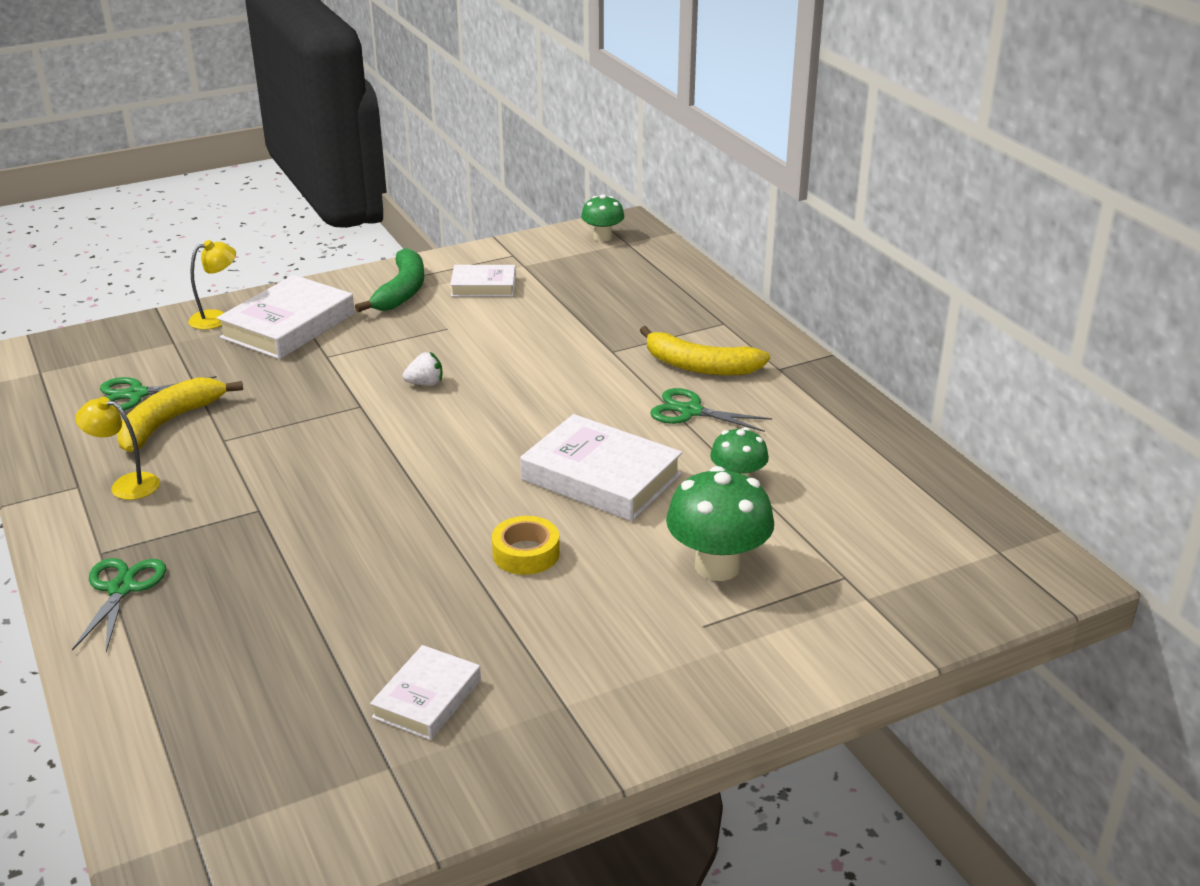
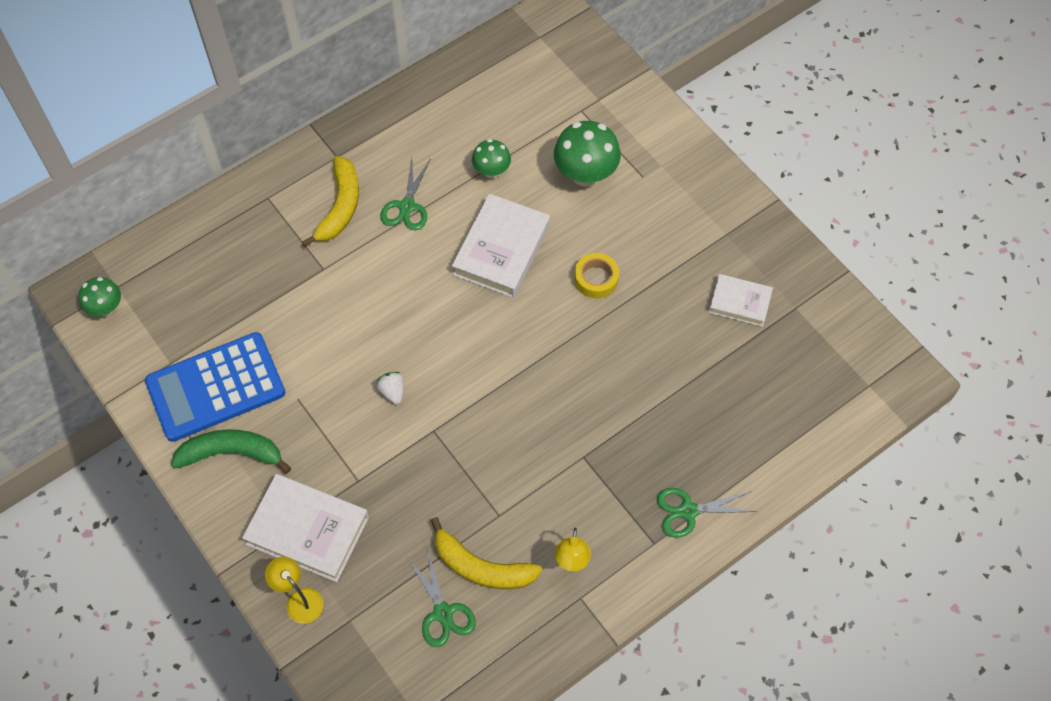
camera: 100 degrees left, 30 degrees up
white book [450,265,516,297] -> blue calculator [145,332,285,442]

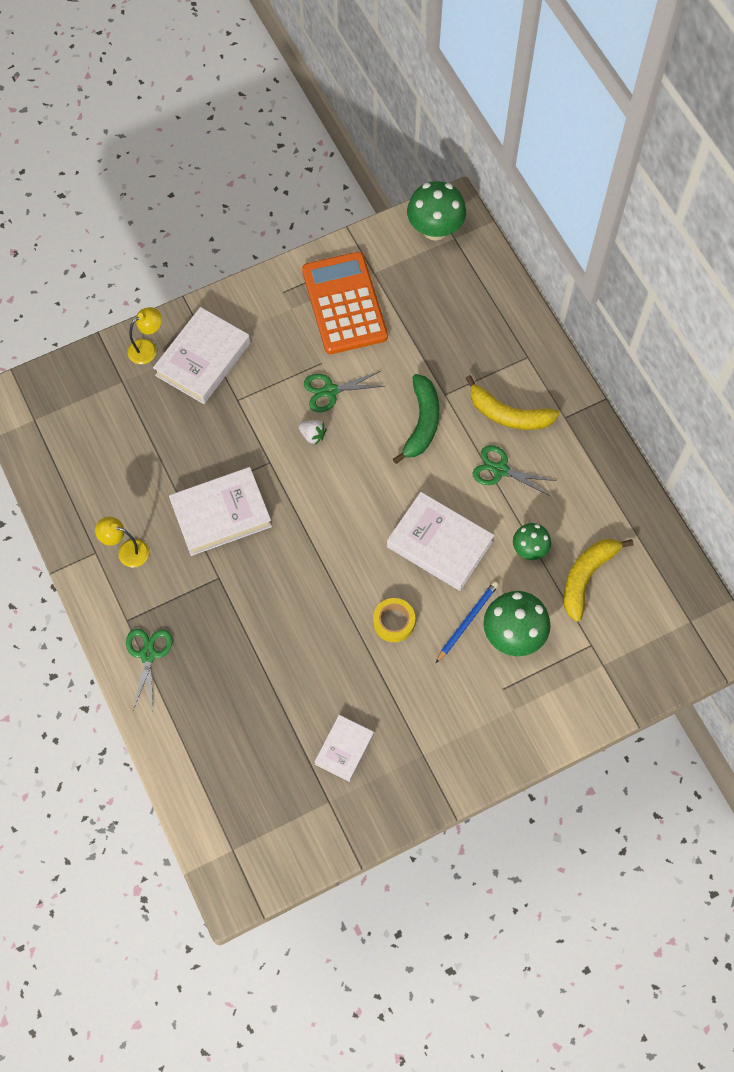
camera: 100 degrees right, 5 degrees up
green mushroom [79,277,121,316] -> green mushroom [407,181,466,241], size x1.69
blue calculator [145,332,285,442] -> orange calculator [302,252,388,354]
green banana [171,429,291,473] -> green banana moved to [393,374,439,464]
white strawberry [377,372,404,404] -> white strawberry turned 45 degrees clockwise [298,420,327,445]
green scissors [408,551,476,647] -> green scissors moved to [304,371,384,412]
yellow banana [430,517,542,589] -> yellow banana moved to [564,539,634,622]
none -> white book [169,467,272,556]
none -> blue pencil [436,581,499,663]

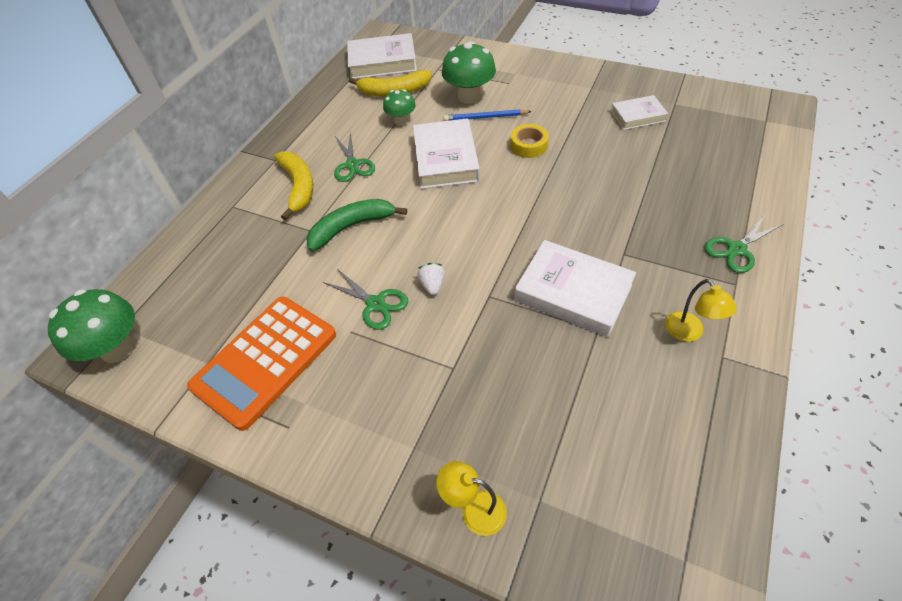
camera: 125 degrees left, 15 degrees down
white book [153,307,250,404] -> white book moved to [347,33,417,79]

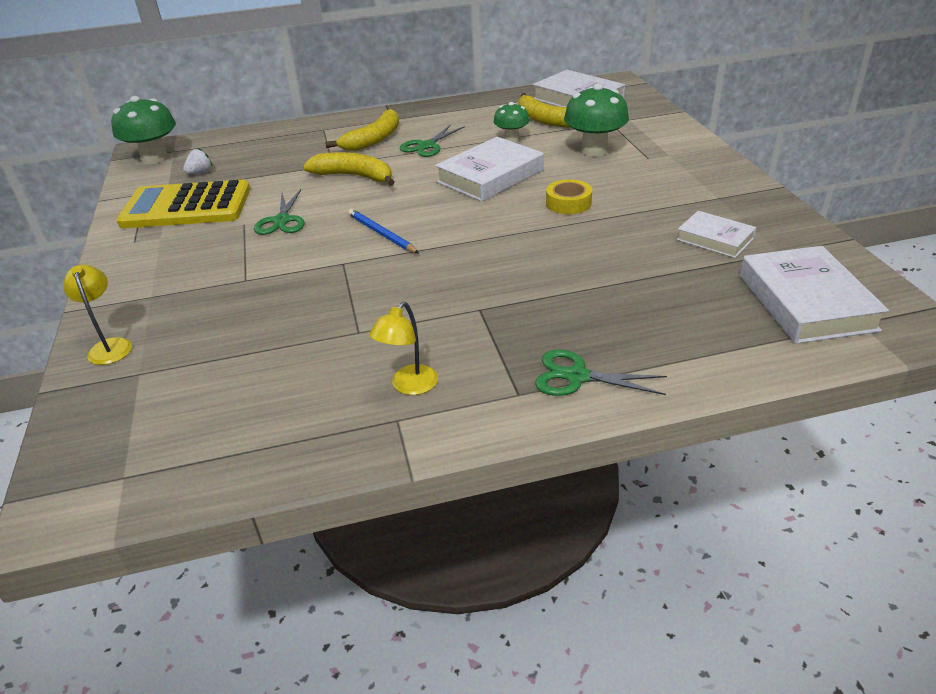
camera: 50 degrees right, 15 degrees down
orange calculator [187,297,336,431] -> yellow calculator [116,180,250,228]
green banana [306,199,407,251] -> yellow banana [303,152,395,186]
white strawberry [417,263,445,295] -> white strawberry moved to [183,148,213,174]
blue pencil [444,109,532,121] -> blue pencil moved to [348,209,419,253]
white book [514,240,636,337] -> white book moved to [740,246,889,344]

